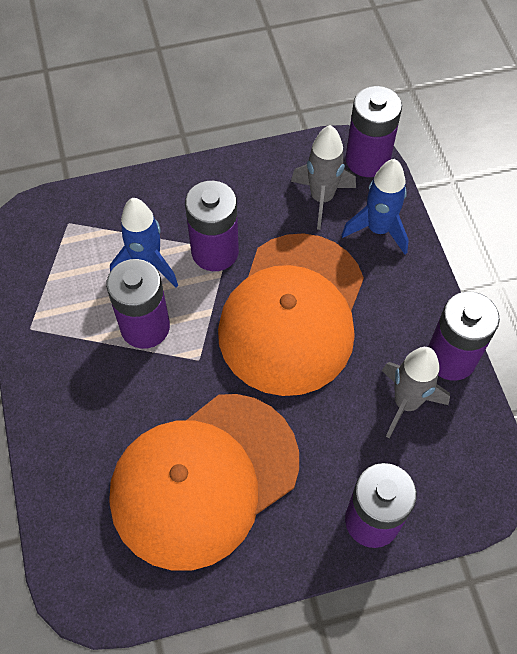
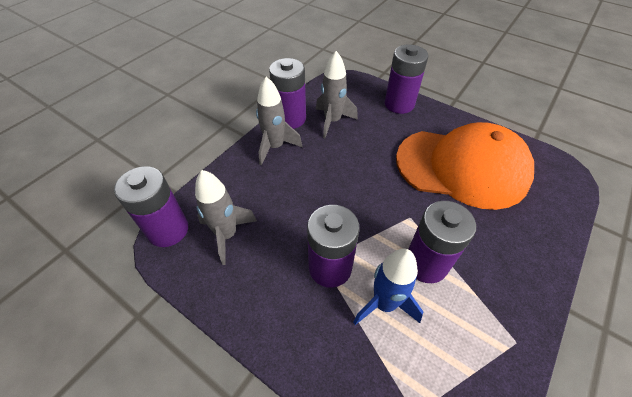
camera: 130 degrees left, 10 degrees down
orange cap [218,233,364,396] -> none
blue rocket [342,159,409,254] -> none
none -> grey rocket [256,76,302,166]

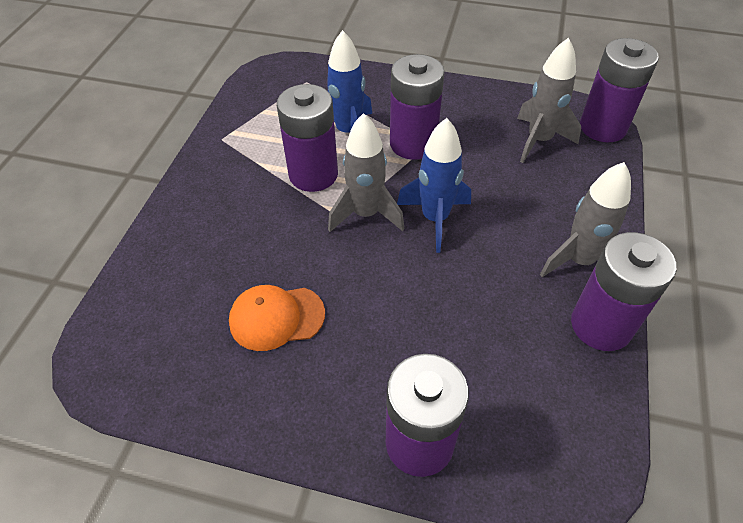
camera: 160 degrees right, 0 degrees up
grey rocket [316,51,358,138] -> grey rocket moved to [328,113,405,232]
orange cap [396,122,534,210] -> orange cap [229,285,325,351], size x0.44
none -> blue rocket [397,118,471,253]

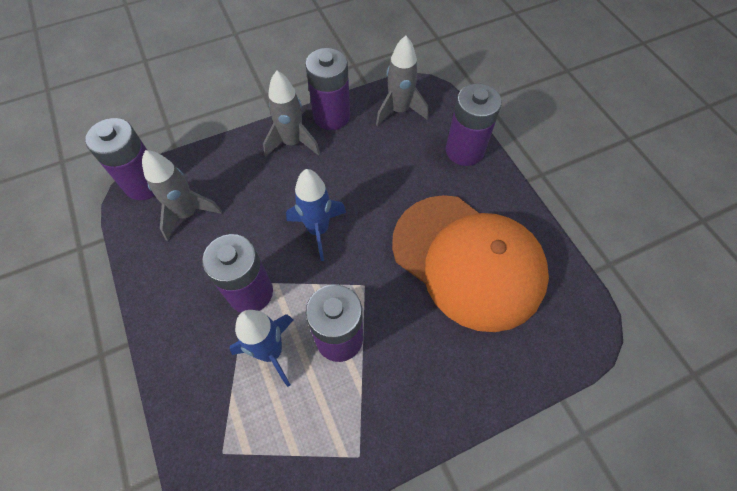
camera: 130 degrees left, 10 degrees up
orange cap [229,285,325,351] -> orange cap [392,195,549,332], size x2.29
grey rocket [328,113,405,232] -> grey rocket moved to [376,35,428,126]

